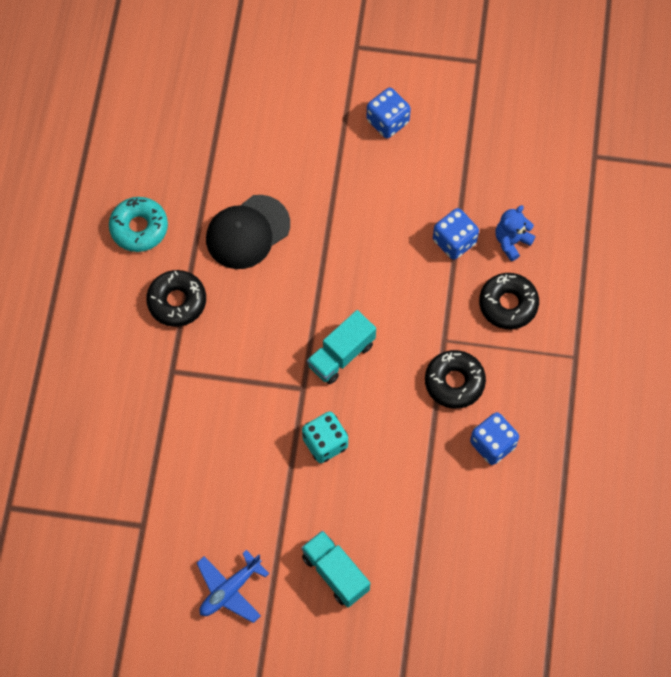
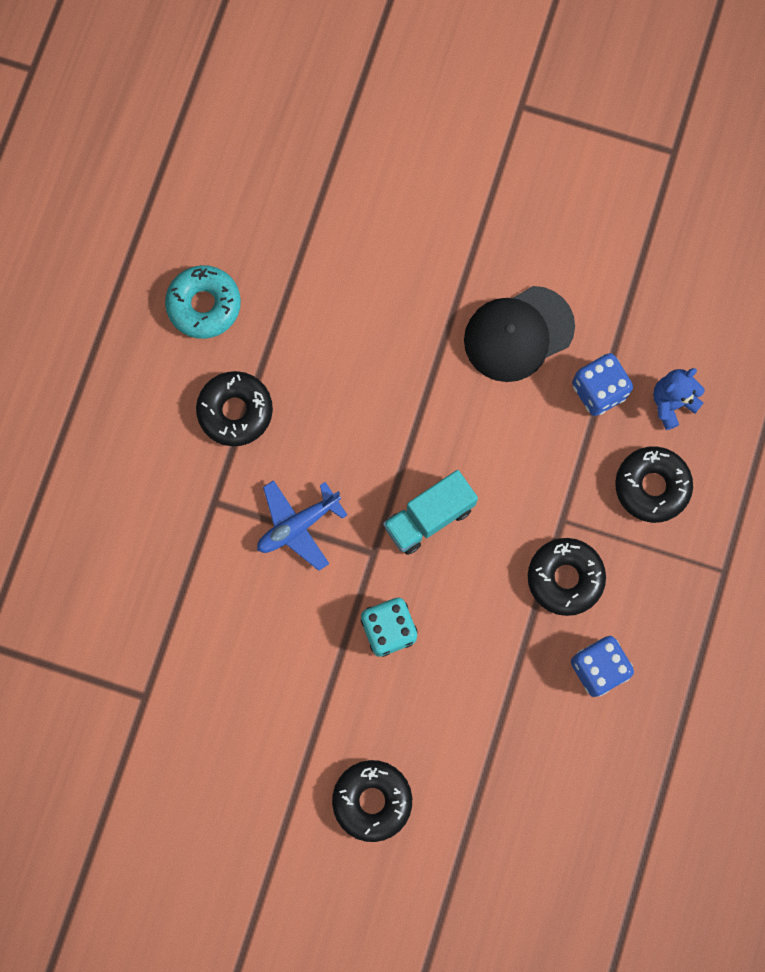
camera: 10 degrees right, 10 degrees up
blue plane [197,550,269,623] -> blue plane moved to [257,480,347,571]
black cap [206,195,290,269] -> black cap moved to [464,286,575,382]
turquoise truck [301,531,370,608] -> black donut [332,760,412,842]
blue dice [366,88,411,138] -> none

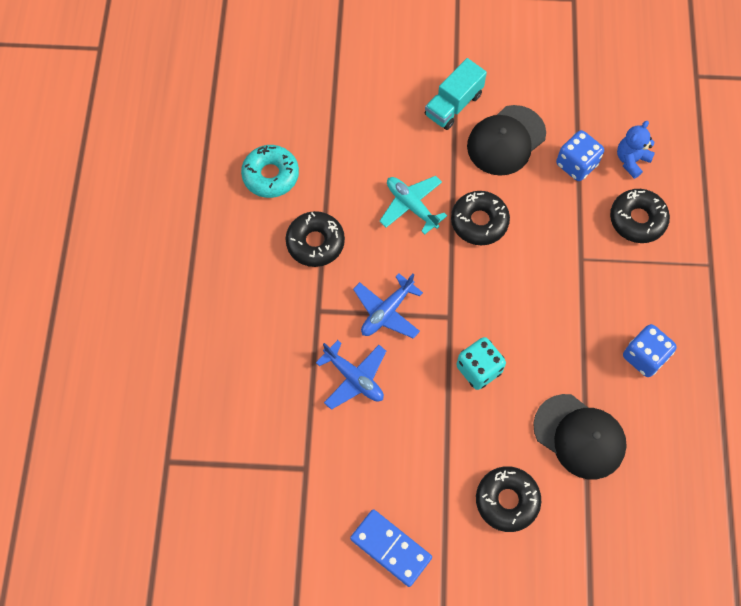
camera: 15 degrees left, 10 degrees down
turquoise truck [383,470,478,555] -> turquoise truck moved to [425,58,487,130]
black donut [528,538,606,616] -> black donut moved to [451,191,510,245]
none -> blue plane [316,340,386,410]
none -> blue domino [350,509,432,587]
none -> turquoise plane [379,176,447,235]
none -> black cap [533,394,627,479]

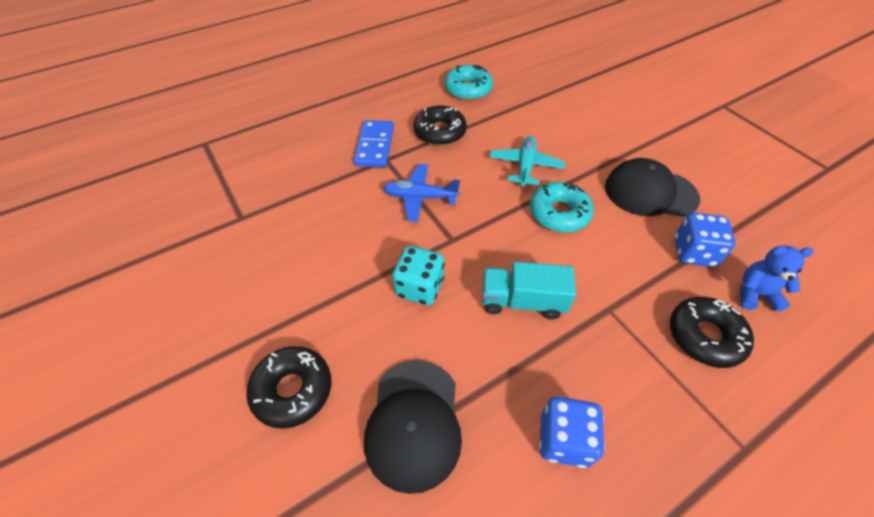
camera: 55 degrees right, 15 degrees down
blue plane [316,340,386,410] -> none
blue domino [350,509,432,587] -> blue domino moved to [354,120,394,167]
turquoise truck [425,58,487,130] -> turquoise truck moved to [482,262,576,319]
black donut [451,191,510,245] -> turquoise donut [530,182,594,233]

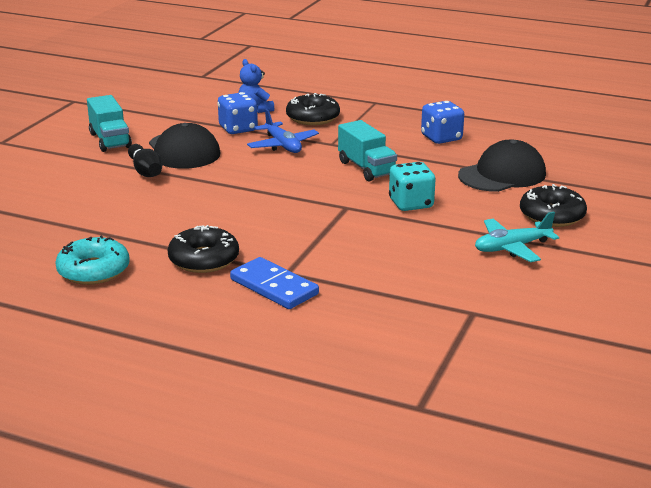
camera: 125 degrees left, 25 degrees down
blue domino [354,120,394,167] -> blue domino turned 75 degrees clockwise [230,257,319,309]
blue plane [383,164,460,222] -> blue plane moved to [247,109,319,153]
turquoise plane [489,136,565,187] -> turquoise plane moved to [475,212,559,262]
turquoise donut [530,182,594,233] -> none
none -> turquoise truck [87,95,132,152]
none -> black bowling pin [128,144,162,177]

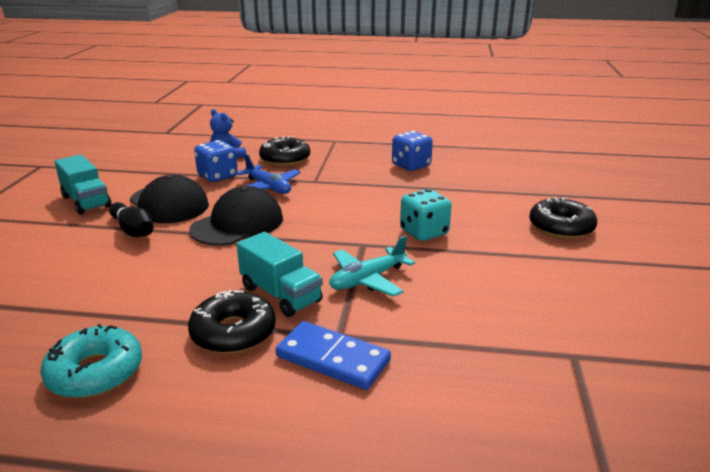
camera: 15 degrees left, 0 degrees up
turquoise truck [338,120,397,181] -> turquoise truck moved to [237,232,323,317]
black cap [458,140,546,192] -> black cap moved to [189,186,283,246]
turquoise plane [475,212,559,262] -> turquoise plane moved to [329,236,415,297]

